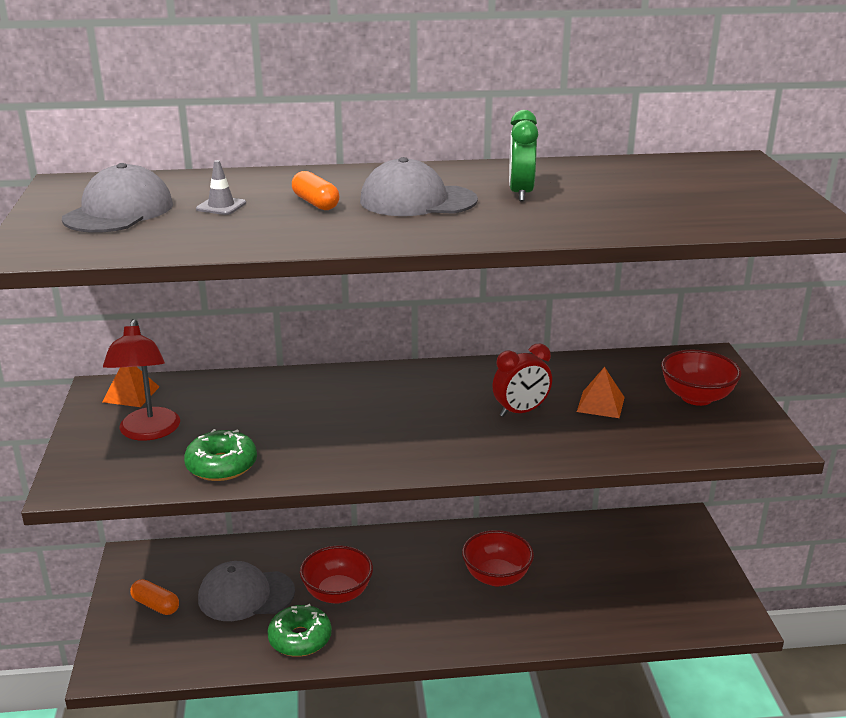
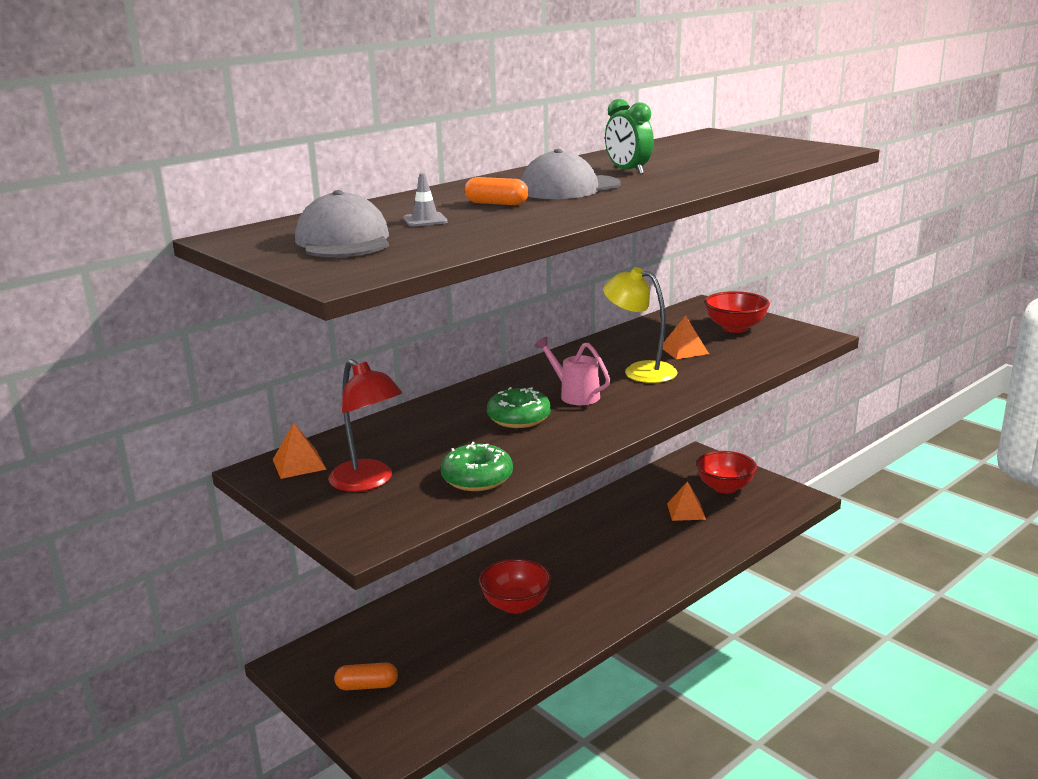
camera: 35 degrees left, 5 degrees down
grey cap [198,561,295,621] -> none
green donut [267,604,332,657] -> green donut moved to [487,387,551,428]
red bowl [462,530,534,587] -> red bowl moved to [696,451,757,494]
red clock [492,344,552,417] -> yellow lamp [603,267,677,383]
none -> pink watering can [534,337,610,405]
none -> orange pyramid [667,481,706,521]

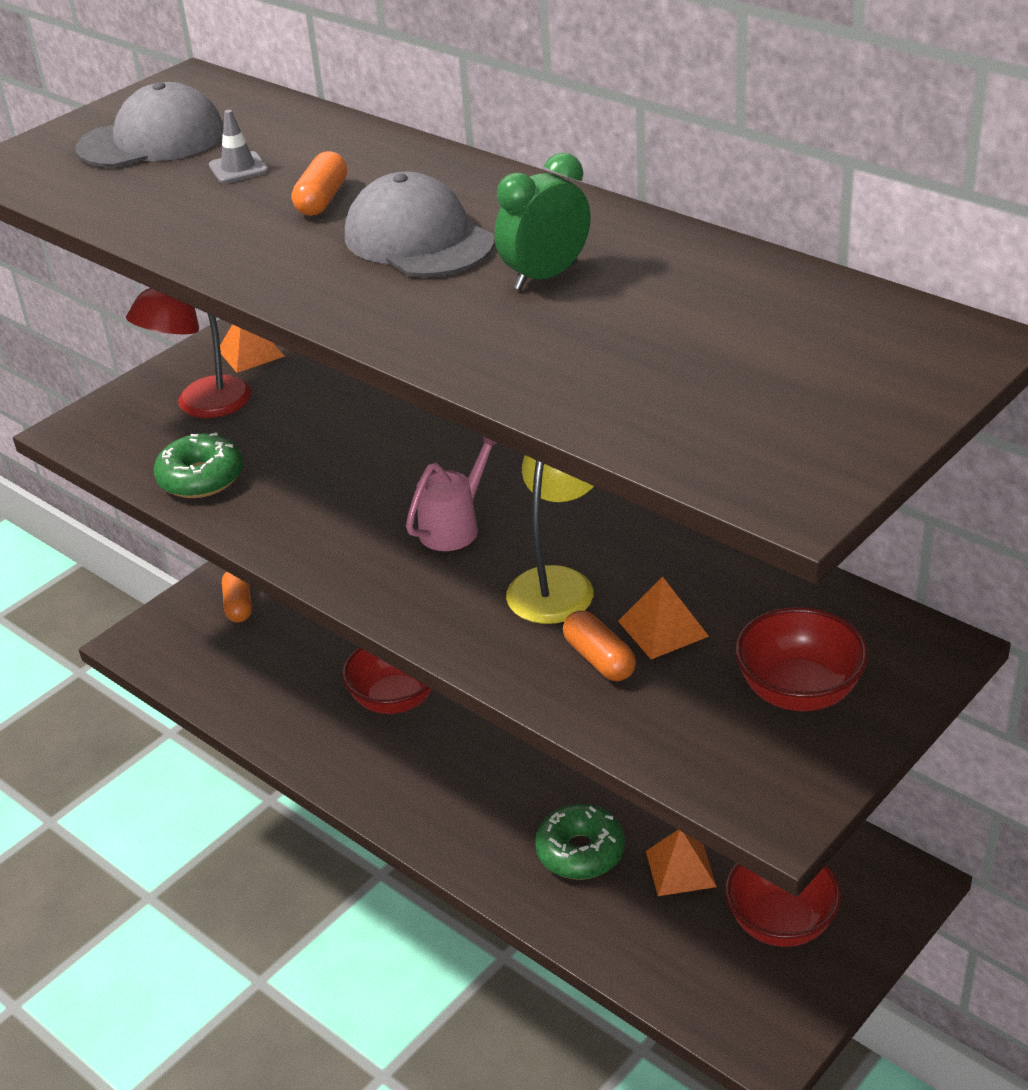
camera: 85 degrees right, 15 degrees up
green donut [487,387,551,428] -> green donut moved to [535,804,625,880]
none -> orange capsule [563,610,636,681]

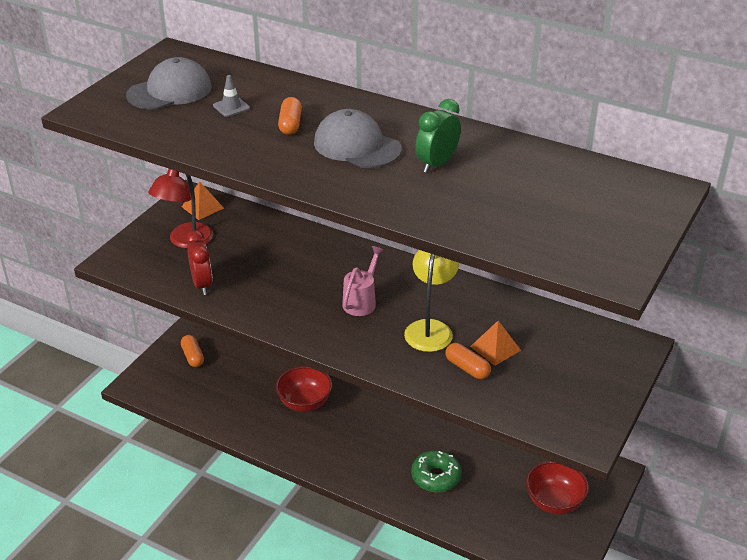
camera: 15 degrees left, 0 degrees up
green donut [153,432,243,498] -> red clock [186,230,213,295]
orange pyramid [646,830,717,896] -> none
red bowl [735,607,869,711] -> none

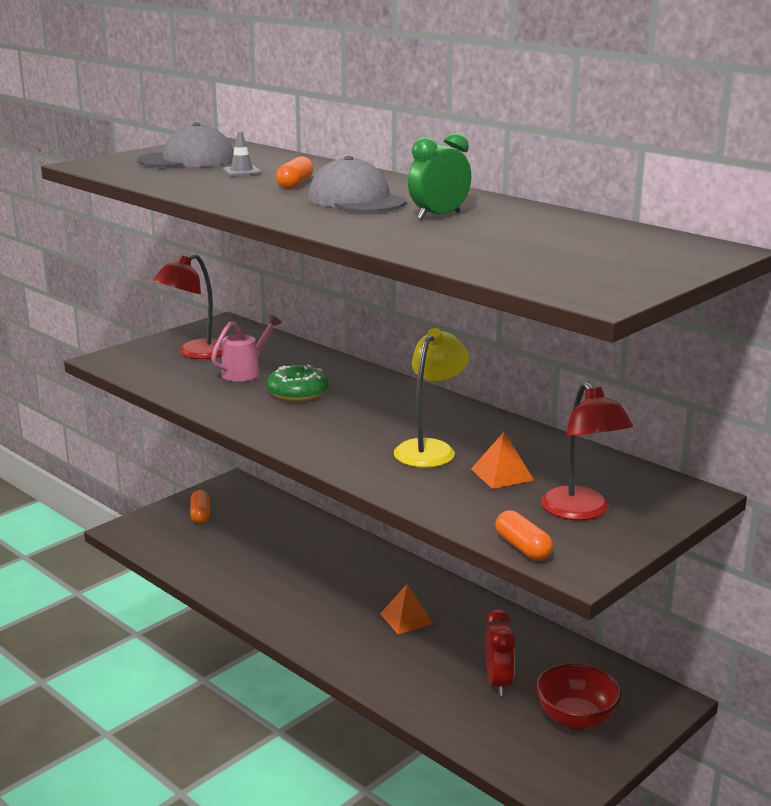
camera: 15 degrees right, 15 degrees down
orange pyramid [182,181,224,220] -> orange pyramid moved to [380,584,434,634]
red clock [186,230,213,295] -> red clock moved to [486,609,515,696]
red bowl [276,366,332,412] -> none
pink watering can [342,246,385,316] -> pink watering can moved to [211,314,282,382]
green donut [411,450,462,492] -> green donut moved to [267,364,329,402]
orange capsule [445,343,491,379] -> orange capsule moved to [495,510,553,560]
none -> red lamp [541,381,633,520]

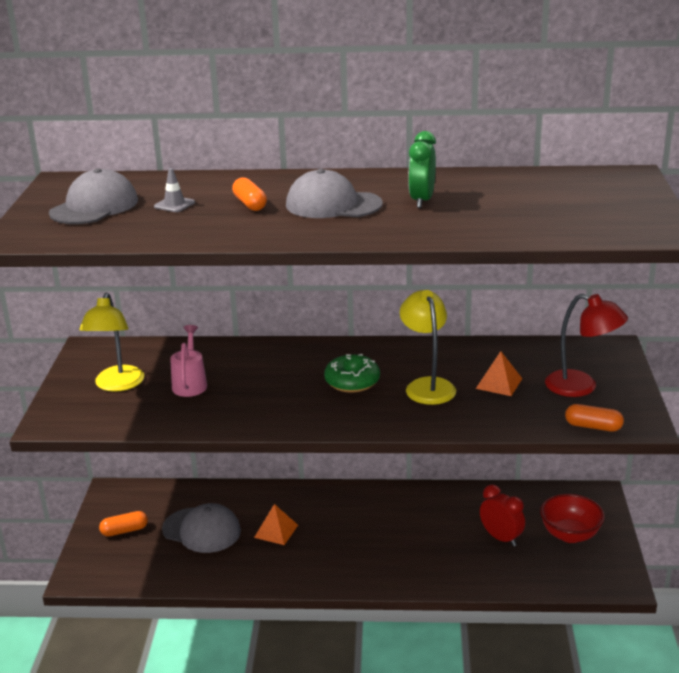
camera: 40 degrees left, 5 degrees up
red lamp [153,254,222,359] -> yellow lamp [79,292,144,392]
orange capsule [190,490,210,524] -> orange capsule turned 60 degrees counterclockwise [99,511,148,537]
green donut [267,364,329,402] -> green donut moved to [324,354,380,393]
orange pyramid [380,584,434,634] -> orange pyramid moved to [254,504,298,545]
none -> grey cap [162,503,241,553]

